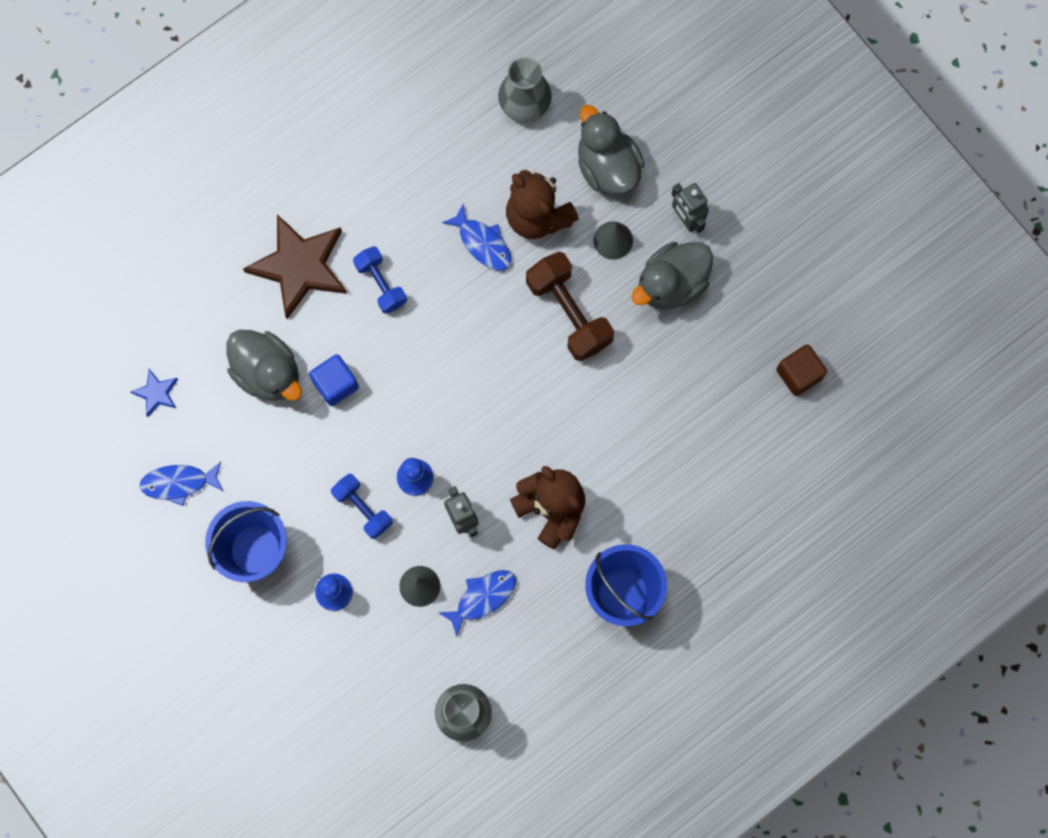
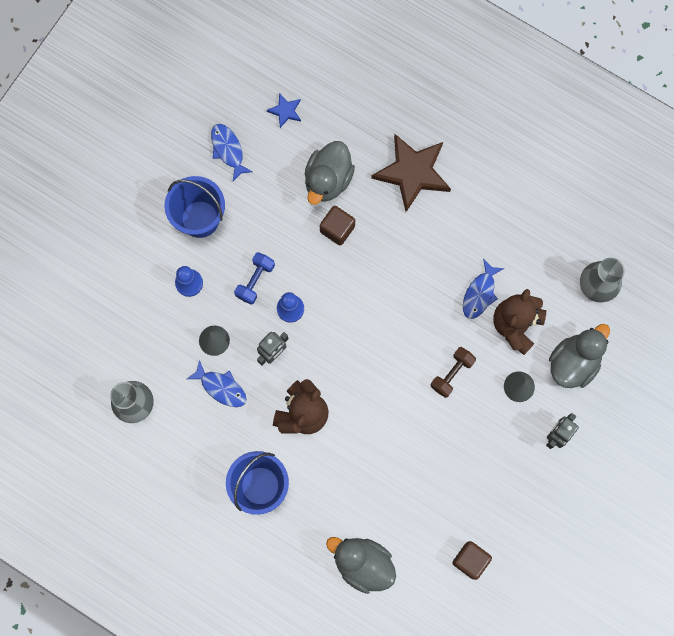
camera: 70 degrees right, 0 degrees up
blue cube [309,354,359,406] -> brown cube [320,206,355,245]
blue dumbbell [353,246,407,314] -> none
brown dumbbell [526,252,614,361] -> brown dumbbell [431,347,476,398], size x0.62
grey duck [631,242,713,309] -> grey duck moved to [326,537,396,594]

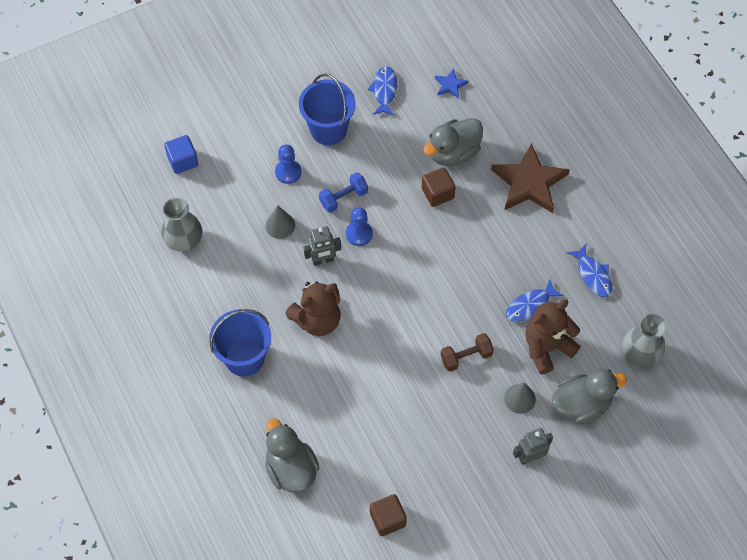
camera: 30 degrees right, 15 degrees down
blue fish [187,360,247,407] -> blue fish moved to [567,244,613,297]
none -> blue cube [164,135,198,174]

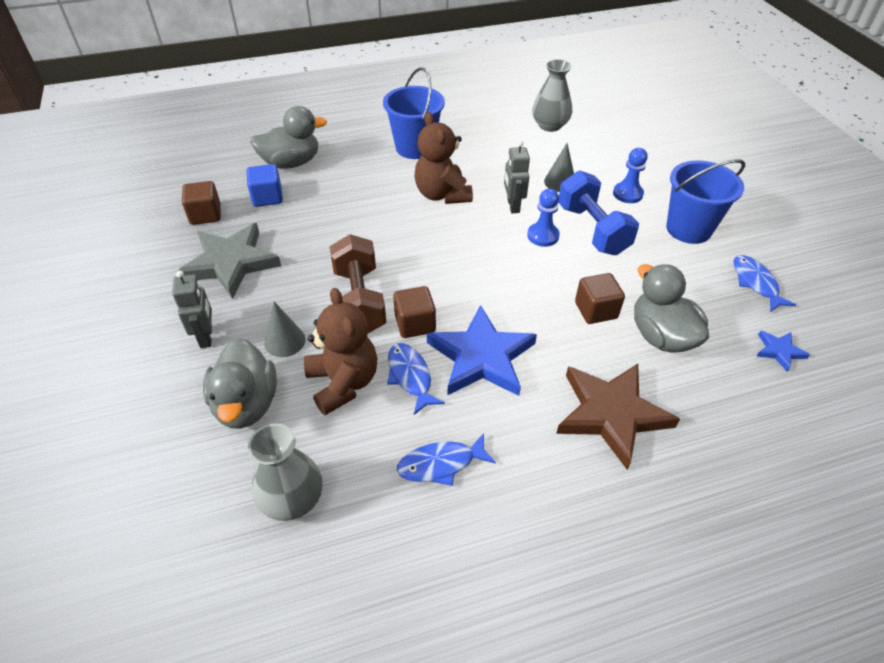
camera: 100 degrees right, 15 degrees down
blue cube [164,135,198,174] -> blue cube moved to [247,164,283,207]
blue dumbbell [319,172,368,213] -> blue dumbbell [558,171,639,255], size x1.61
blue fish [368,66,397,115] -> blue fish turned 120 degrees counterclockwise [734,255,796,312]
brown dumbbell [441,333,494,372] -> brown dumbbell [330,234,386,333], size x1.61
none -> grey star [178,223,281,299]
none -> brown cube [393,286,436,338]
none -> blue star [427,305,537,396]

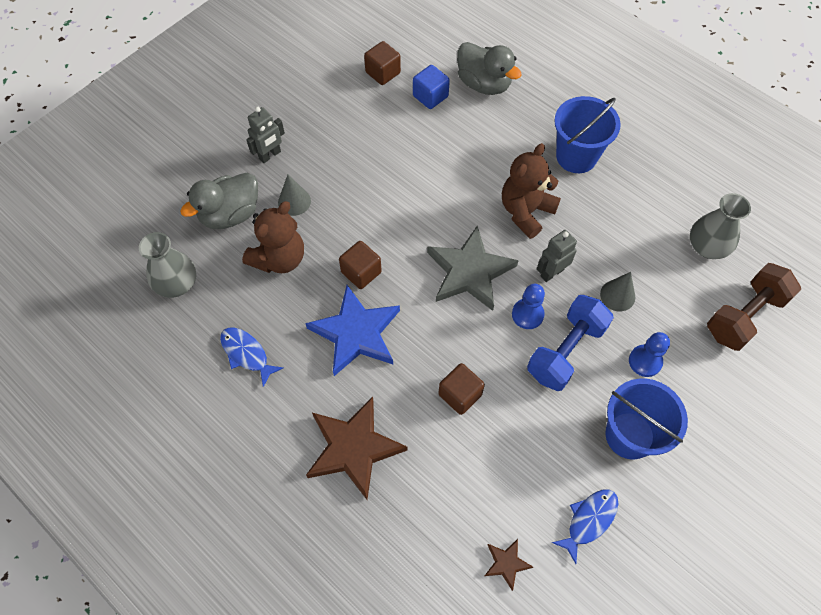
camera: 60 degrees right, 15 degrees up
grey star [178,223,281,299] -> grey star moved to [427,226,519,311]
brown dumbbell [330,234,386,333] -> brown dumbbell moved to [707,263,801,351]
blue fish [387,343,445,415] -> none
grey duck [634,264,709,353] -> none
blue star [756,330,810,372] -> brown star [485,539,533,591]

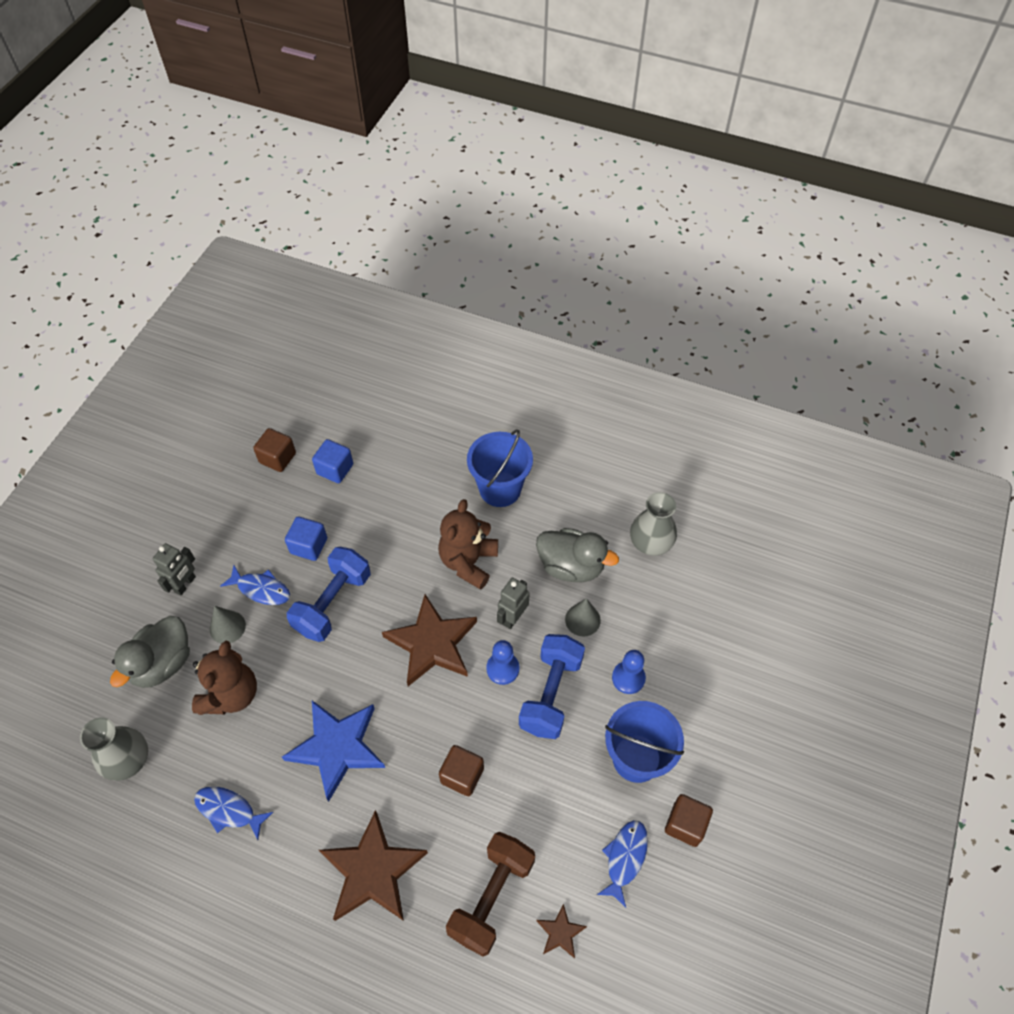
camera: 20 degrees left, 5 degrees down
brown cube [339,241,382,289] -> brown cube moved to [665,794,713,847]
grey star [427,226,519,311] -> brown star [382,594,477,686]
grey duck [457,42,522,95] -> grey duck moved to [536,528,619,582]
brown dumbbell [707,263,801,351] -> brown dumbbell moved to [446,832,535,957]
none -> blue fish [220,565,290,605]
none -> blue cube [285,516,327,561]
none -> blue dumbbell [287,547,371,642]

